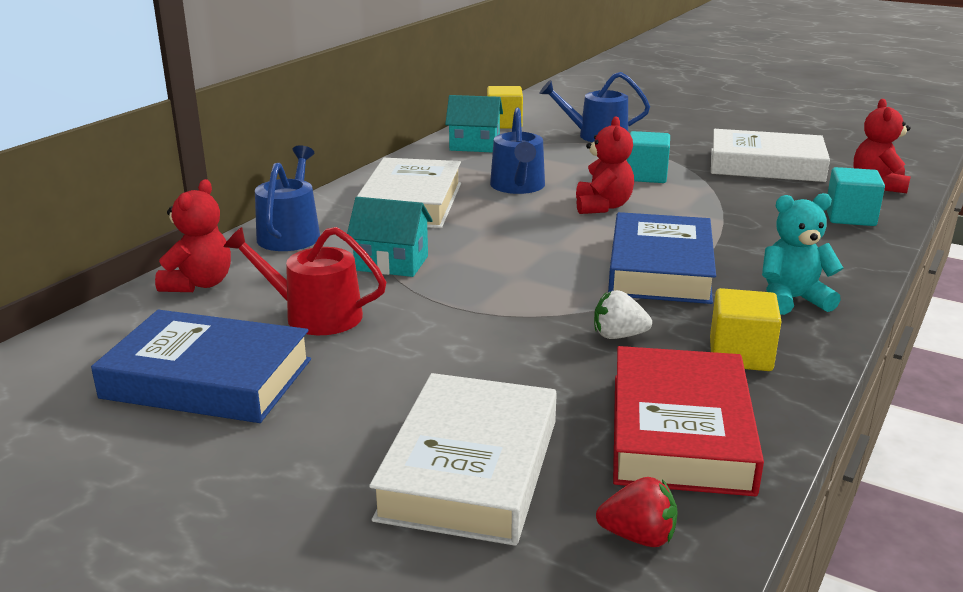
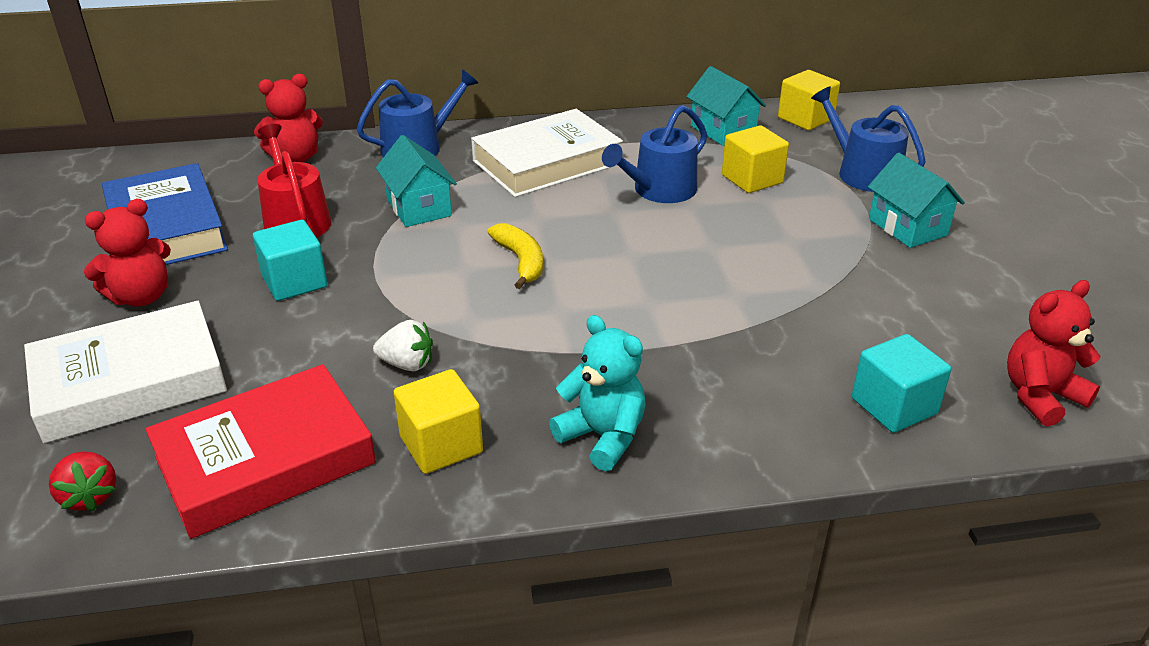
camera: 50 degrees right, 10 degrees up
red teddy bear [576,116,634,214] -> red teddy bear moved to [84,199,171,307]
white strawberry [594,290,652,339] -> white strawberry turned 135 degrees clockwise [373,320,433,371]
blue book [608,212,716,304] -> none
turquoise cube [627,131,670,183] -> turquoise cube moved to [253,220,328,301]
white book [711,129,830,182] -> none
none -> yellow banana [488,223,543,289]
none -> yellow cube [722,125,789,193]
none -> turquoise house [868,153,965,248]

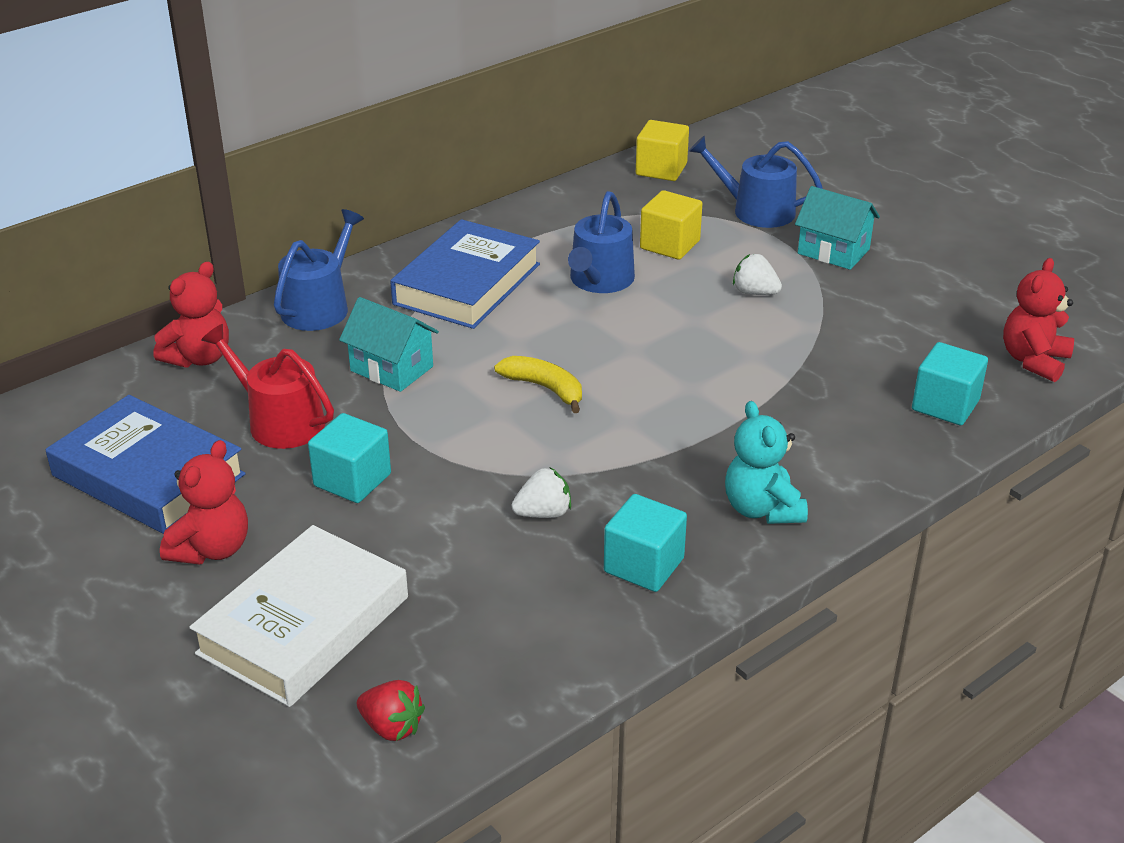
camera: 30 degrees left, 0 degrees up
red book [145,364,376,539] -> none
yellow cube [394,369,483,474] -> turquoise cube [604,494,687,592]
white book [471,109,623,197] -> blue book [390,219,540,329]
turquoise teddy bear [549,315,646,471] -> turquoise teddy bear turned 120 degrees counterclockwise [725,401,808,524]
turquoise house [686,66,766,146] -> none
none -> white strawberry [733,254,782,295]

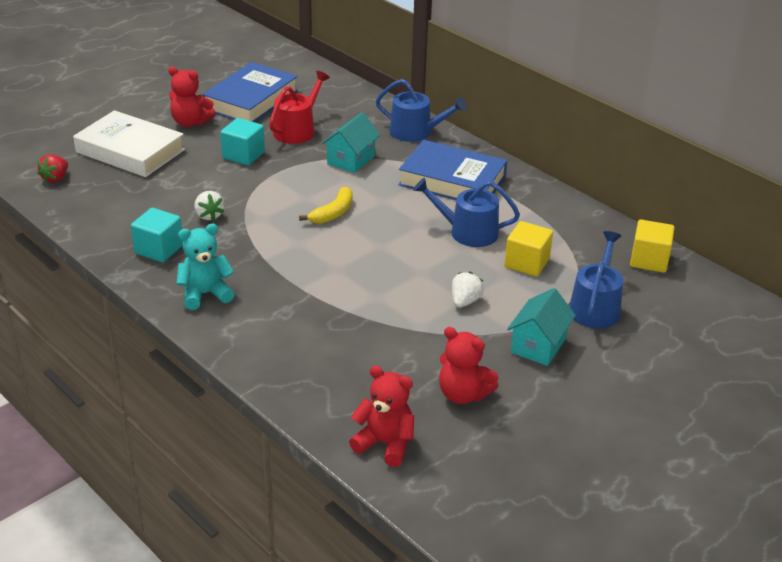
camera: 85 degrees right, 0 degrees up
red teddy bear [153,262,229,368] -> red teddy bear moved to [439,327,499,404]
turquoise cube [912,342,988,425] -> none

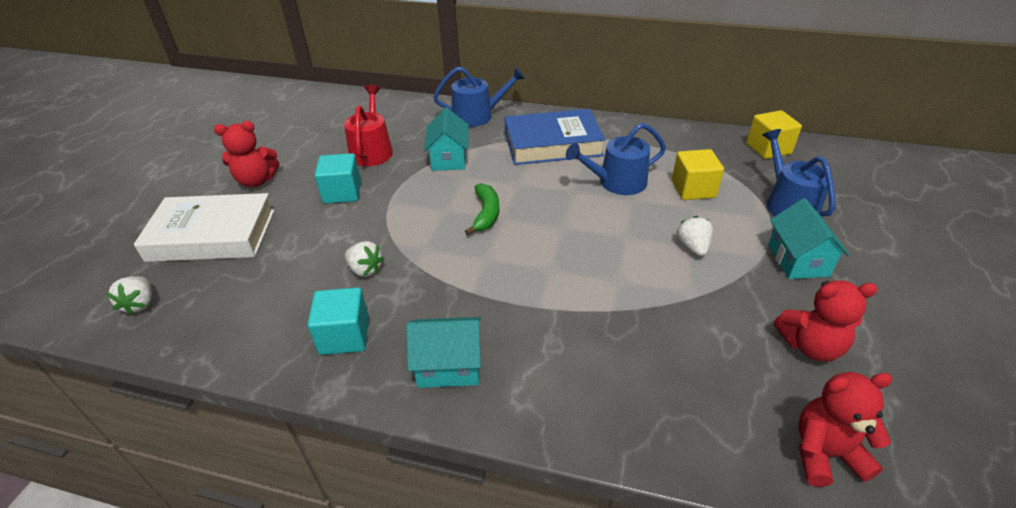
camera: 30 degrees left, 5 degrees up
red strawberry [37,154,68,183] -> white strawberry [106,276,152,315]
turquoise teddy bear [176,224,234,310] -> turquoise house [406,317,481,388]
blue book [202,62,298,122] -> none
yellow banana [299,187,352,224] -> green banana [465,183,499,235]

